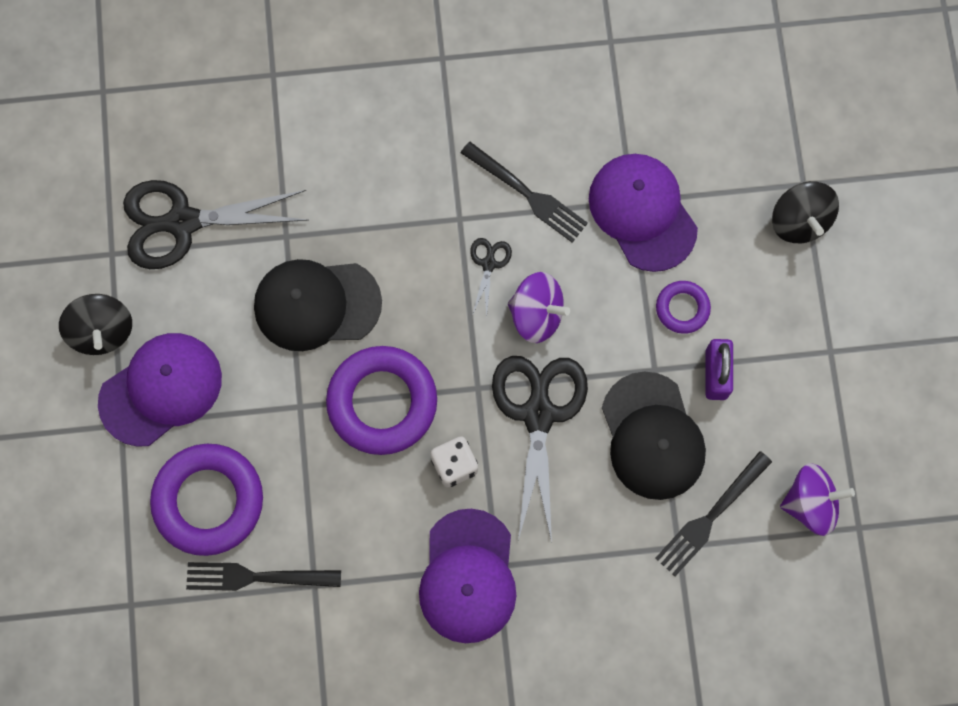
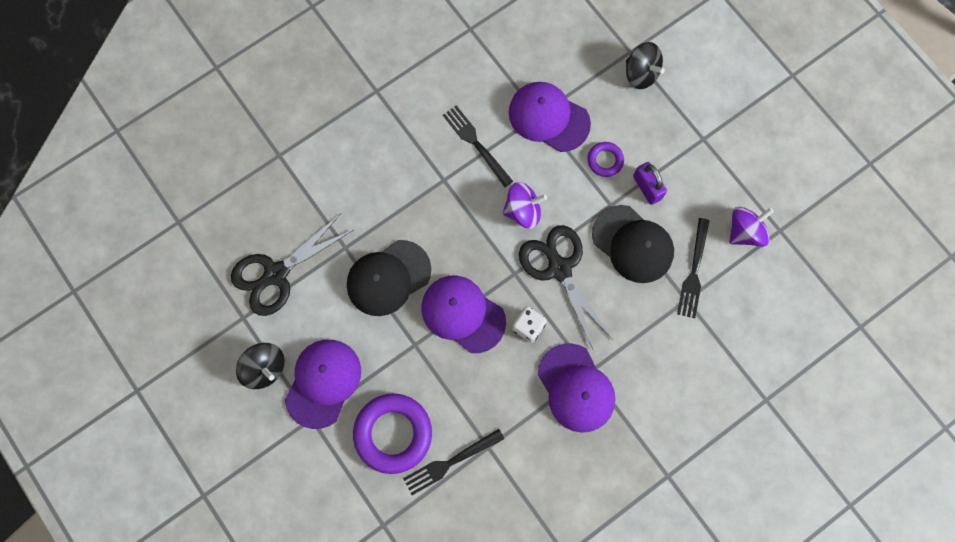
camera: 30 degrees left, 0 degrees up
purple ring [326,346,437,455] -> purple cap [421,275,506,353]
black fork [461,142,588,243] -> black fork turned 135 degrees counterclockwise [443,105,513,187]
black scissors [470,238,512,317] -> none

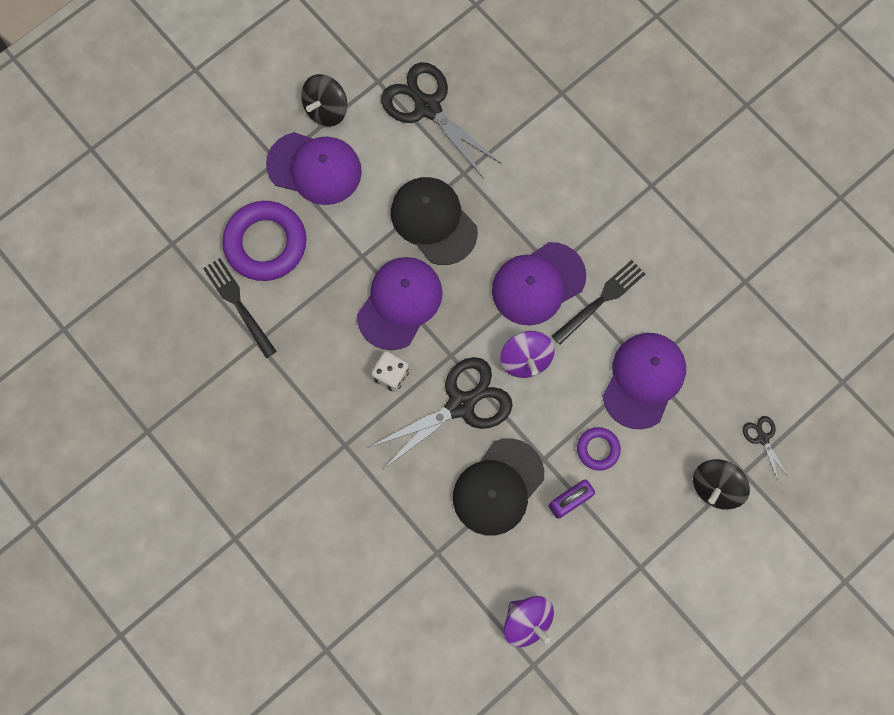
camera: 85 degrees right, 0 degrees up
purple cap [538,343,616,433] -> purple cap moved to [492,242,586,325]
black fork [677,218,710,318] -> none
none -> black scissors [743,416,789,480]

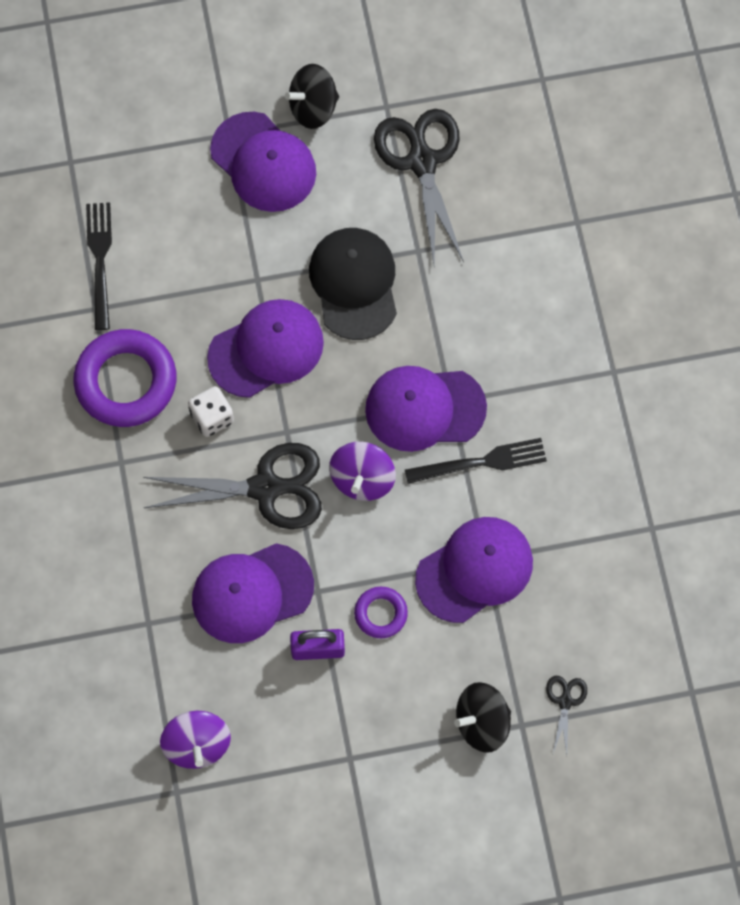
camera: 30 degrees right, 5 degrees down
purple ring [222,201,307,281] -> purple ring moved to [73,329,176,427]
black cap [453,438,544,536] -> purple cap [192,543,314,643]

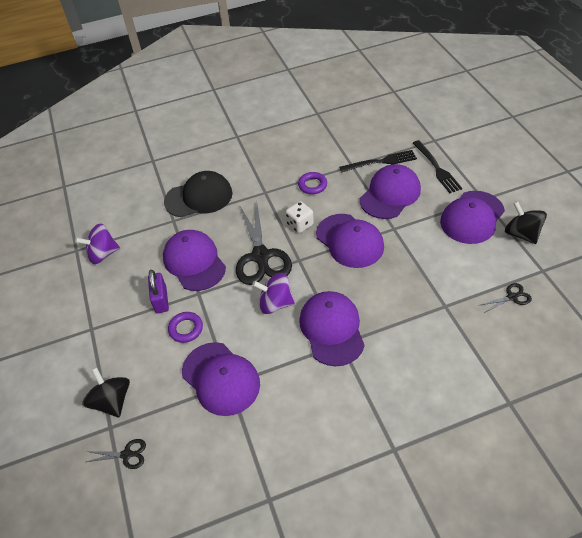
camera: 85 degrees right, 20 degrees down
purple ring [73,329,176,427] -> purple ring [298,172,327,194], size x0.50
black cap [309,228,397,340] -> black cap moved to [164,171,233,217]
black scissors [374,109,464,263] -> black scissors [481,283,532,313], size x0.44
black fork [405,438,547,484] -> black fork moved to [413,140,462,193]
none -> purple cap [360,164,421,219]

